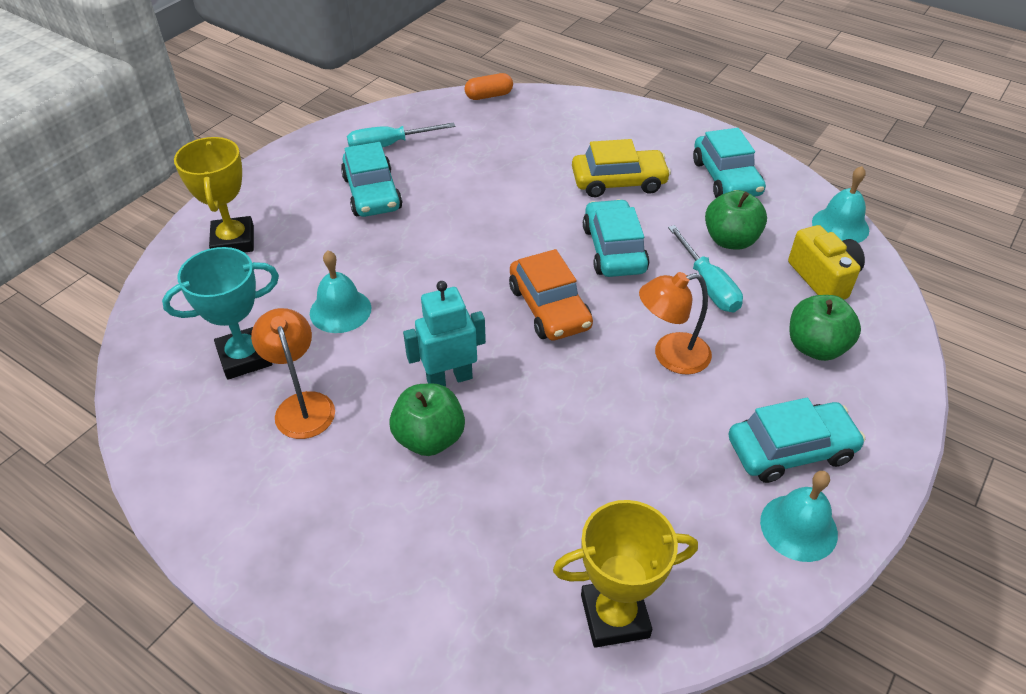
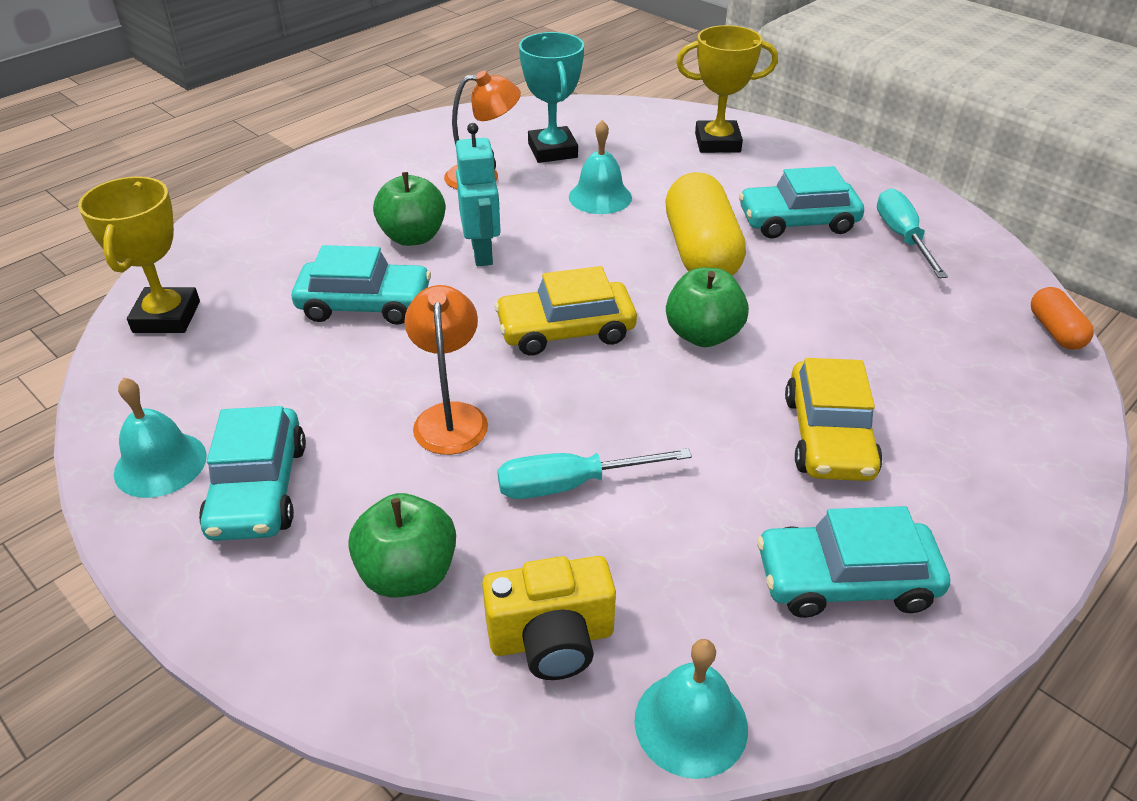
camera: 100 degrees right, 5 degrees down
orange car [509,249,593,341] -> yellow car [494,266,637,356]
turquoise car [583,199,649,277] -> turquoise car moved to [292,245,431,325]
green apple [705,190,767,250] -> green apple moved to [666,268,749,347]
none -> yellow capsule [666,172,746,276]

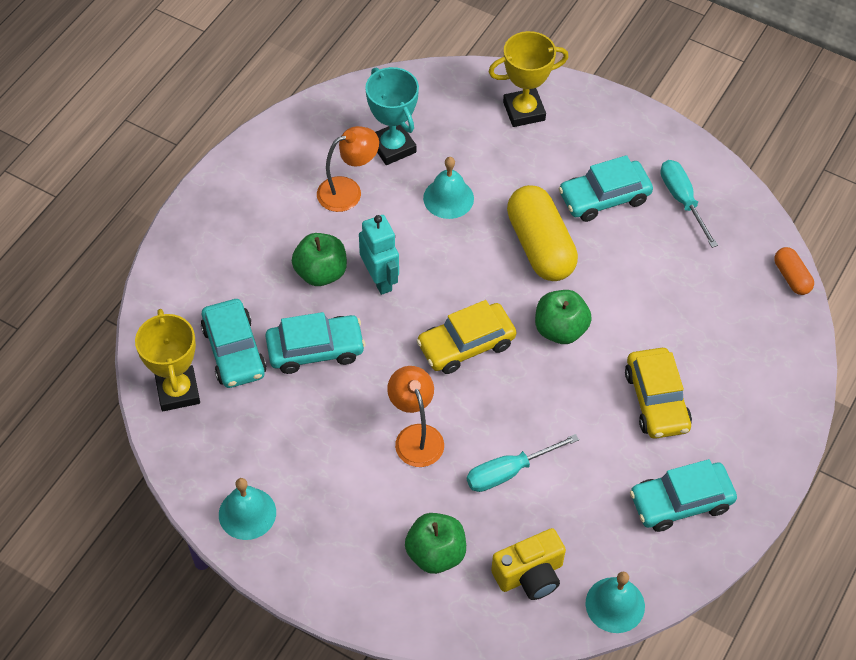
camera: 15 degrees left, 15 degrees up
turquoise car [199,406,306,541] -> turquoise car moved to [201,299,267,388]

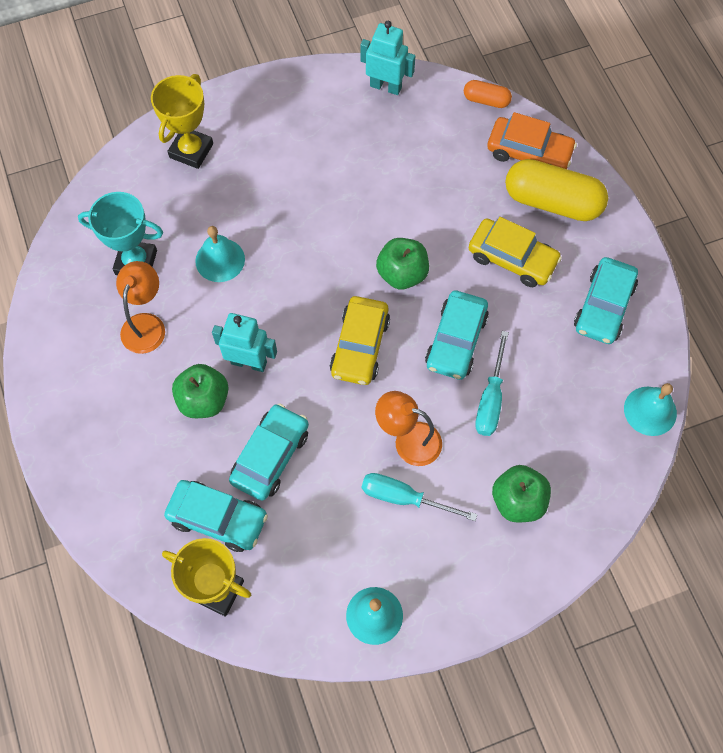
camera: 50 degrees left, 10 degrees up
yellow camera [491,528,566,600] -> none
yellow capsule [507,185,578,281] -> yellow capsule moved to [505,159,608,221]
turquoise car [559,155,653,222] -> turquoise car moved to [425,291,489,380]
turquoise screwdriver [661,160,718,248] -> turquoise screwdriver moved to [362,473,478,521]
none -> turquoise robot [360,21,415,95]
none -> orange car [487,112,577,169]

